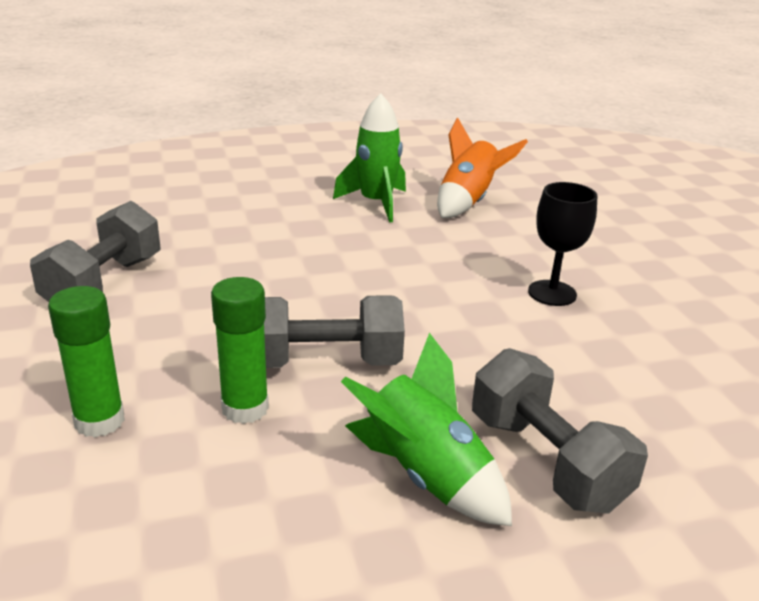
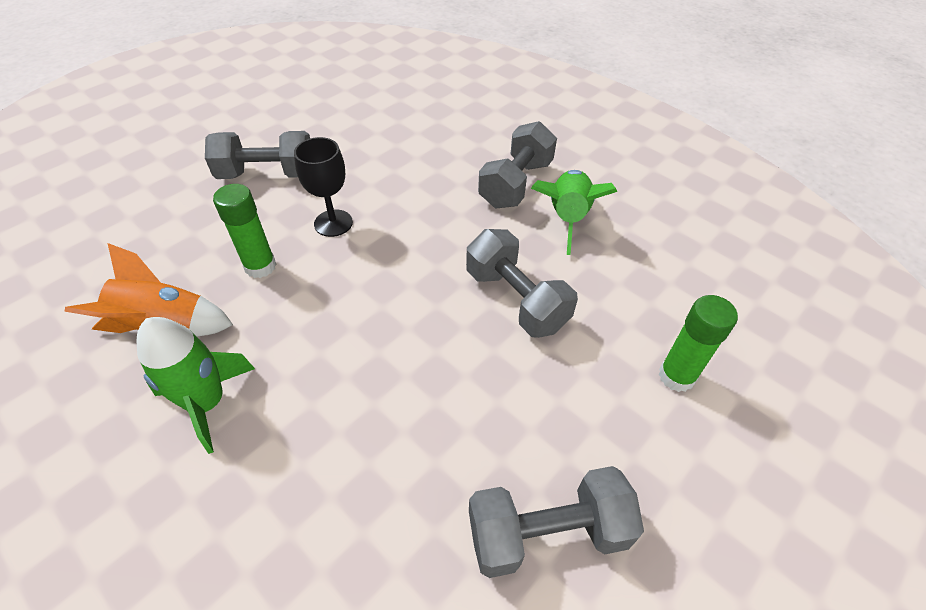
camera: 120 degrees left, 20 degrees up
green glue stick [211,277,269,424] -> green glue stick moved to [213,184,277,278]
none -> grey dumbbell [205,131,310,179]

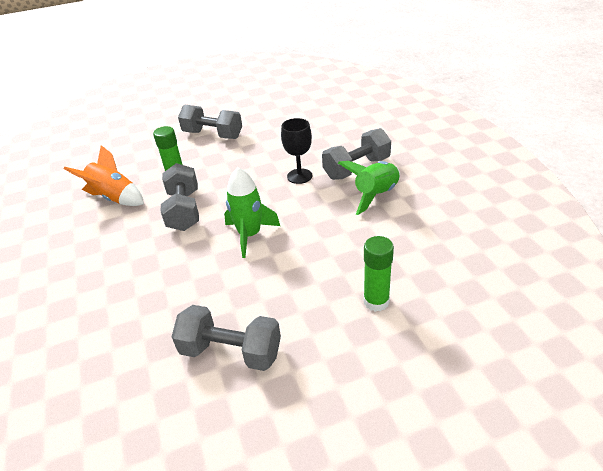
camera: 30 degrees right, 10 degrees down
green rocket [137,317,255,454] -> green rocket moved to [224,167,280,258]
black goblet [294,137,353,237] -> black goblet moved to [281,118,312,184]
grey dumbbell [466,229,578,338] -> grey dumbbell moved to [160,163,199,231]

